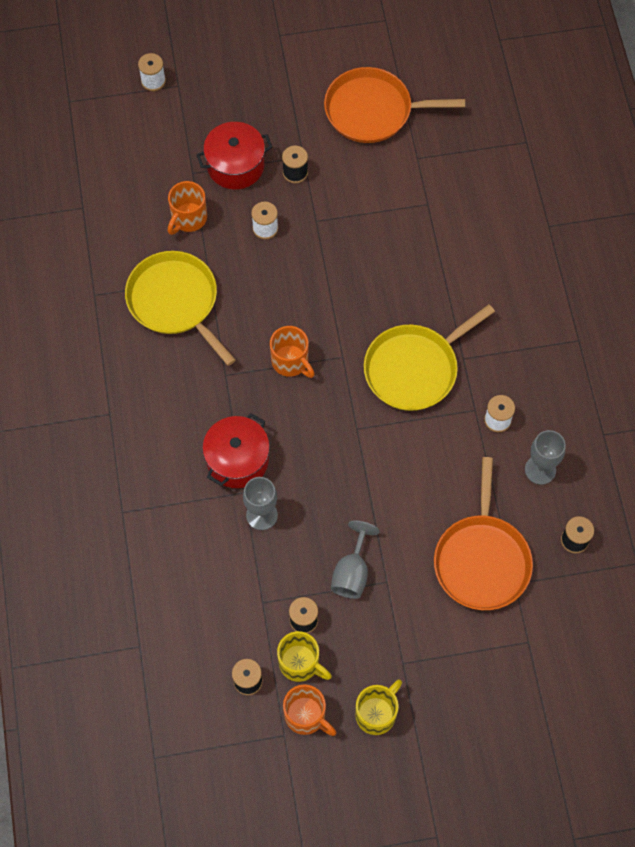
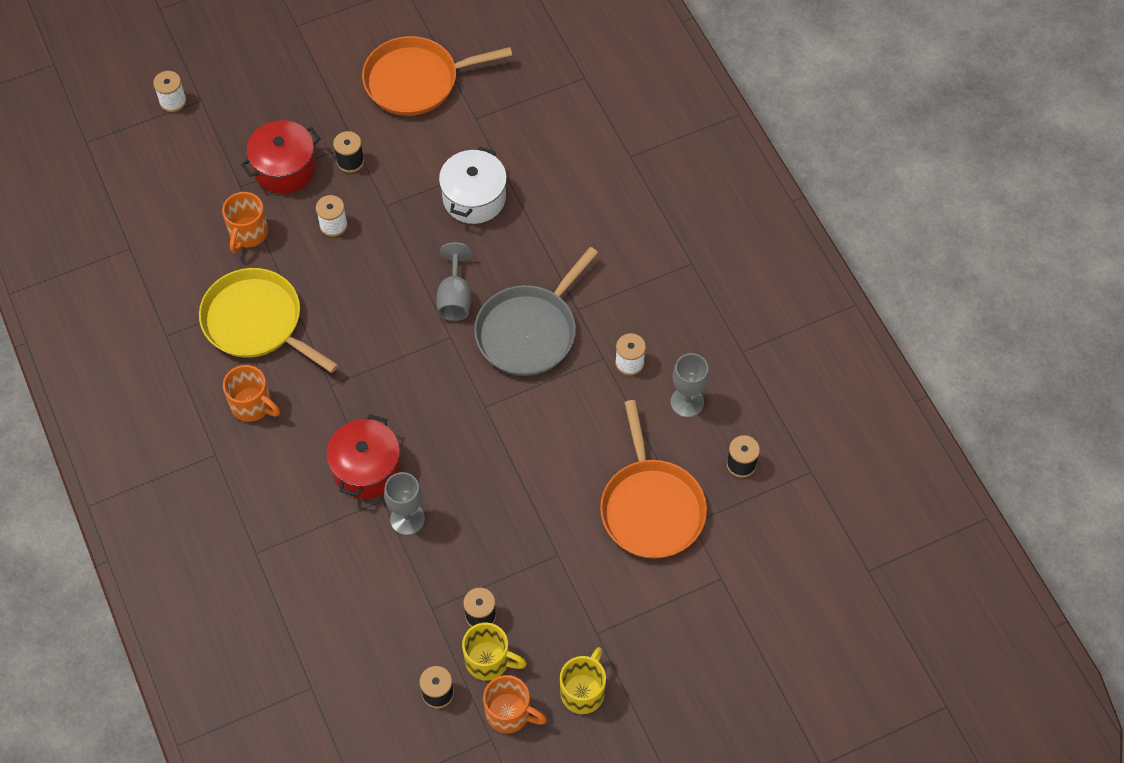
camera: 15 degrees left, 5 degrees down
orange mug [270,326,315,378] -> orange mug moved to [223,365,280,422]
grey goblet [331,520,380,599] -> grey goblet moved to [436,242,472,321]
yellow pan [364,304,495,411] -> grey pan [474,247,598,376]
none -> white pot [439,147,507,224]

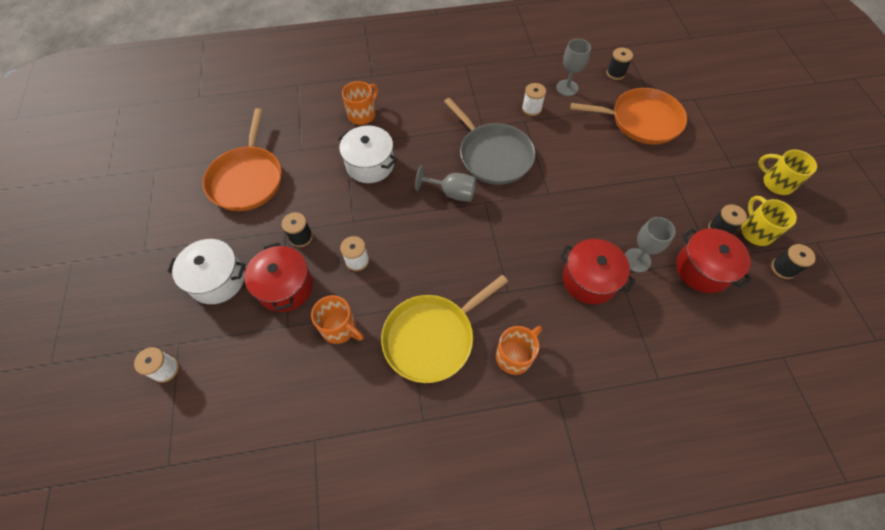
camera: 75 degrees left, 0 degrees up
yellow mug [462,623,527,681] -> yellow mug turned 45 degrees counterclockwise [741,196,797,246]
orange mug [483,675,547,733] -> orange mug moved to [342,81,378,125]
none -> white pot [167,239,245,304]
none -> red pot [676,228,752,293]

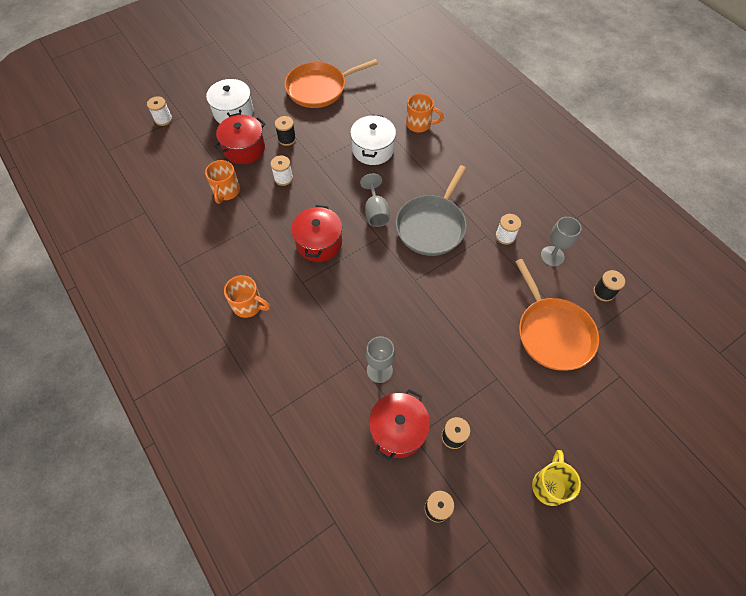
camera: 65 degrees right, 0 degrees up
yellow pan [381,275,508,383] -> none
red pot [560,239,635,304] -> red pot moved to [291,205,342,262]
yellow mug [741,196,797,246] -> none

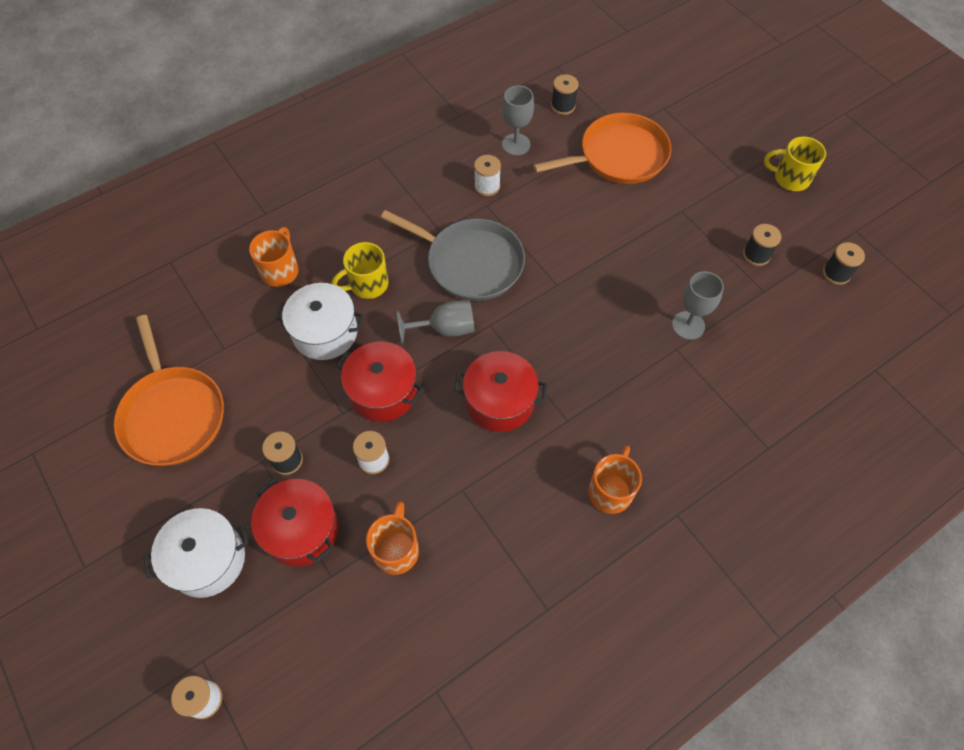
camera: 90 degrees left, 0 degrees up
orange mug [205,160,240,204] -> orange mug turned 90 degrees counterclockwise [366,501,419,575]
red pot [369,389,430,461] -> red pot moved to [336,342,423,422]
none -> yellow mug [331,242,389,299]

